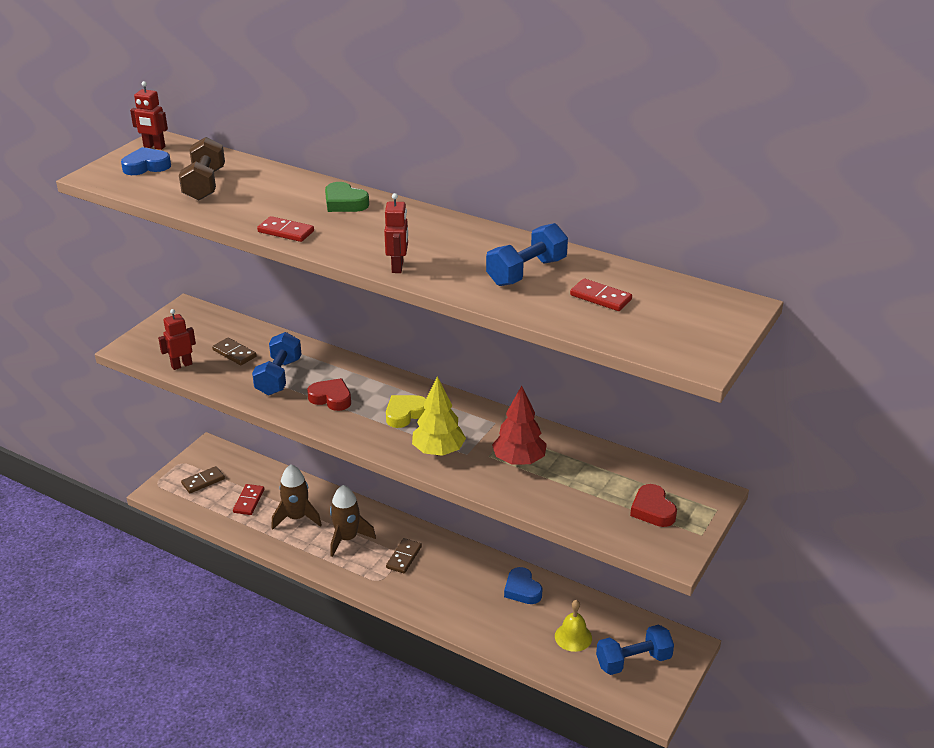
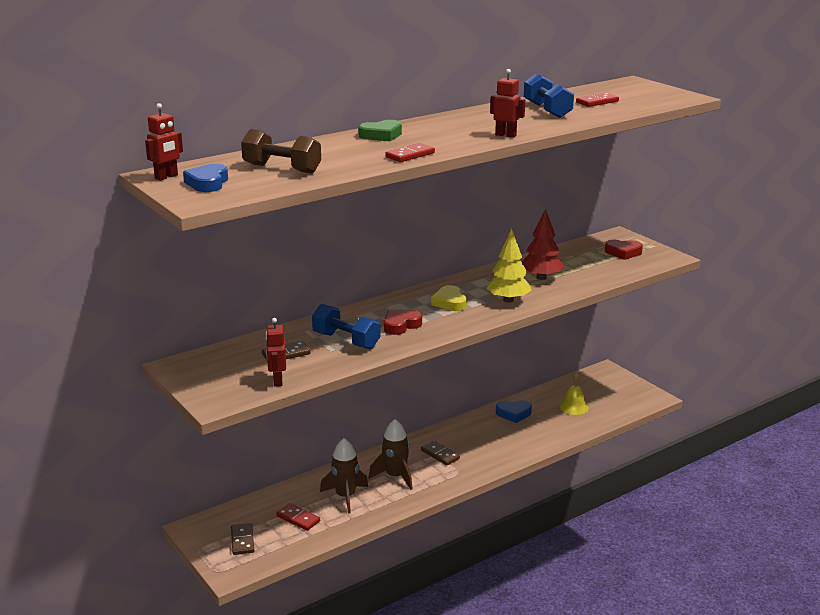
camera: 65 degrees left, 10 degrees down
blue dumbbell [596,624,674,675] -> none

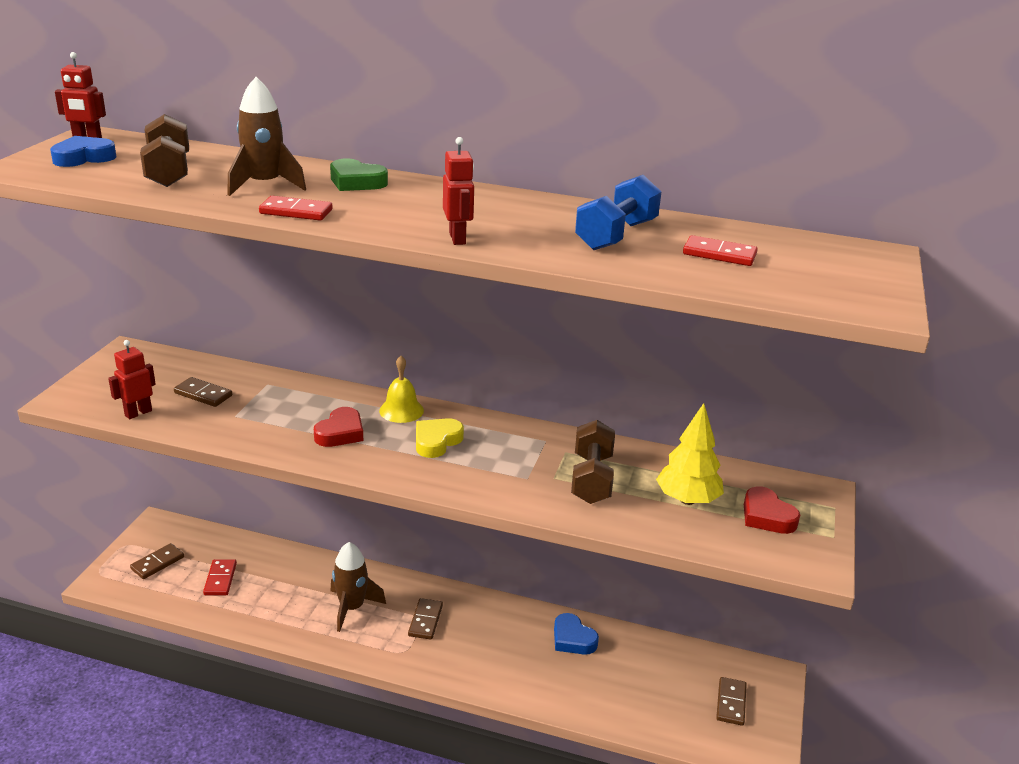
camera: 50 degrees right, 5 degrees up
blue dumbbell [312,304,380,349] -> none
brown rocket [320,438,368,514] -> brown rocket moved to [227,77,306,196]
red heart [384,309,422,335] -> red heart turned 105 degrees clockwise [314,407,363,447]
yellow tree [486,229,532,303] -> yellow tree moved to [656,403,724,505]
red tree [522,208,564,280] -> brown dumbbell [571,420,615,504]
yellow bell [559,371,589,415] -> yellow bell moved to [379,356,424,423]
none -> brown domino [716,677,747,726]

